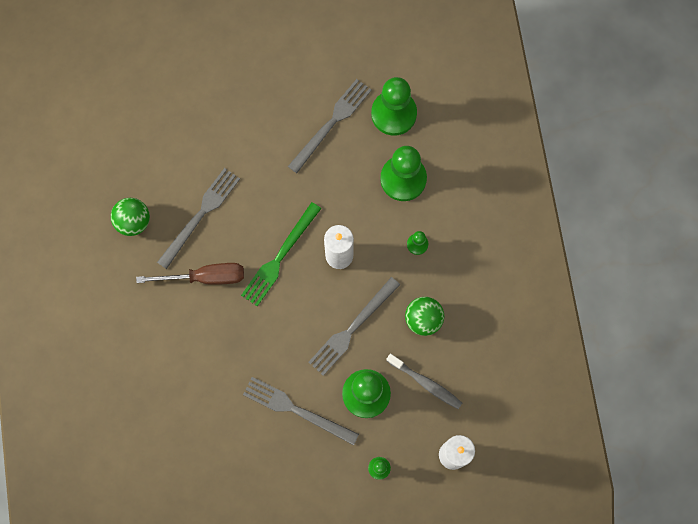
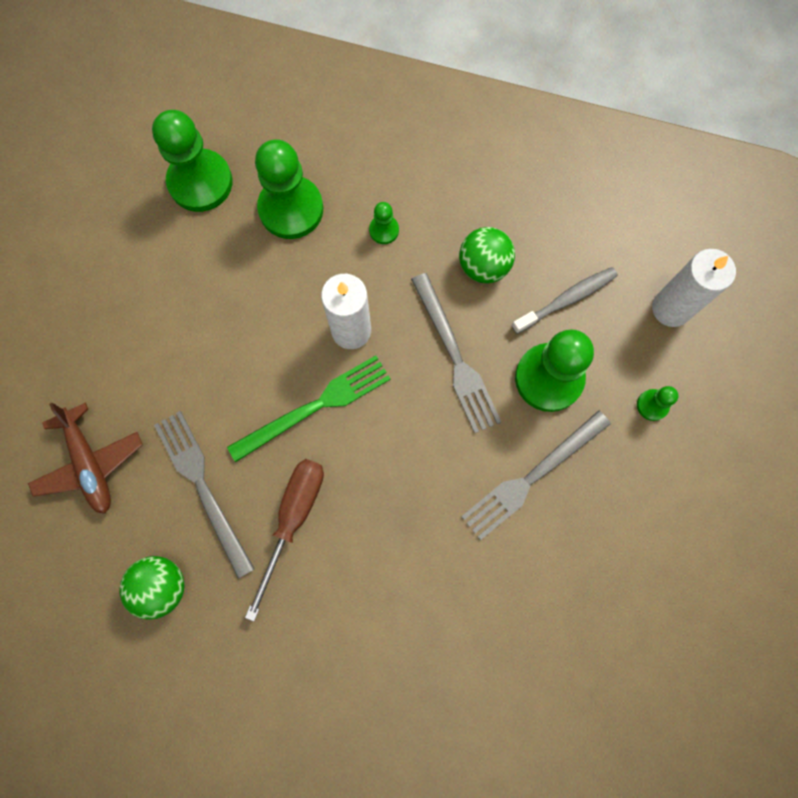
camera: 65 degrees left, 0 degrees up
green fork [241,202,321,306] -> green fork turned 90 degrees counterclockwise [227,355,391,462]
grey fork [288,79,372,173] -> none
none -> brown plane [28,403,143,514]

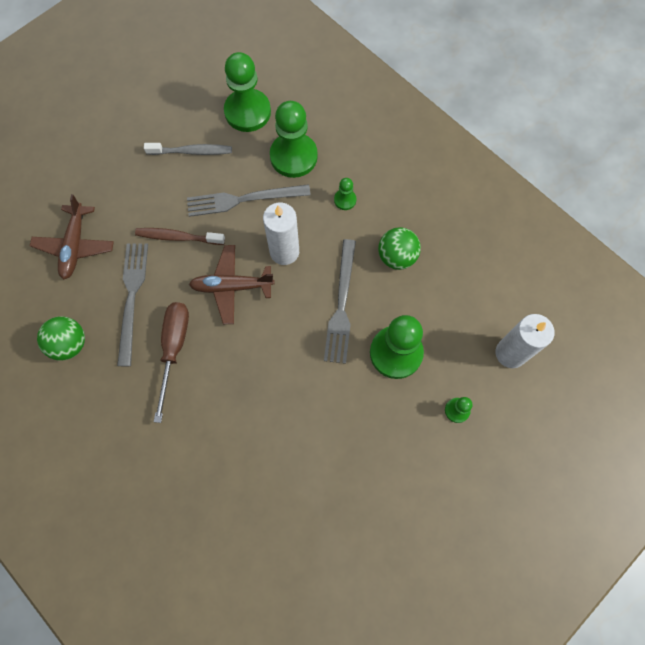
camera: 30 degrees right, 5 degrees down
green fork [227,355,391,462] -> brown plane [189,245,275,324]
brown screwdriver [245,459,324,621] -> brown screwdriver turned 45 degrees counterclockwise [154,302,189,423]
grey fork [461,411,611,540] -> grey fork moved to [187,184,311,217]
grey toothbrush [512,267,618,334] -> grey toothbrush moved to [144,143,232,155]
none -> brown toothbrush [135,228,225,245]

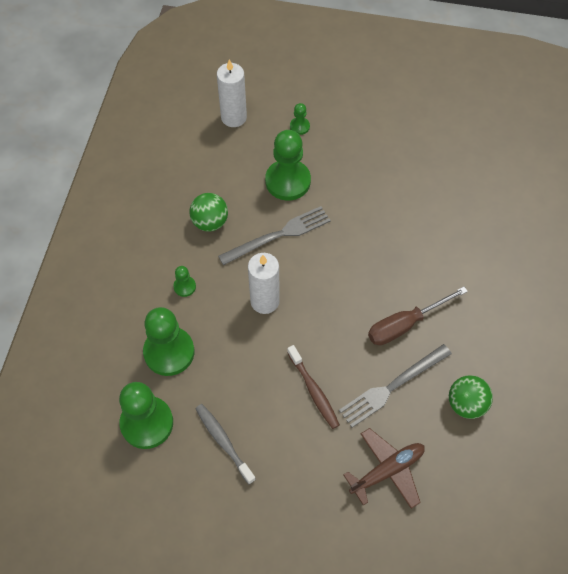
camera: 125 degrees left, 10 degrees down
grey fork [187,184,311,217] -> none
brown plane [189,245,275,324] -> none

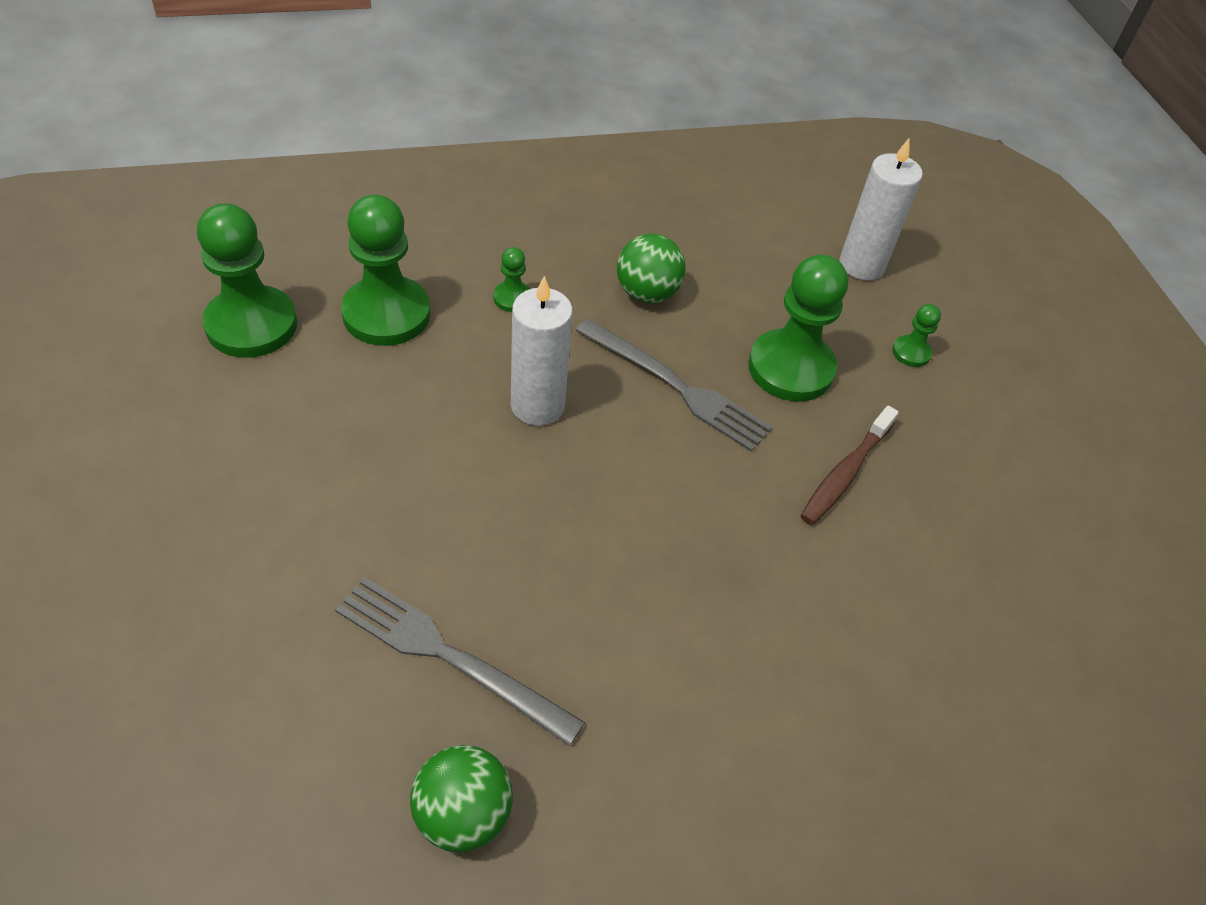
camera: 60 degrees right, 10 degrees down
grey toothbrush [195,404,256,484] -> none
brown toothbrush [287,345,340,429] -> brown toothbrush moved to [800,406,899,525]
brown plane [343,428,425,509] -> none
brown screwdriver [368,286,468,345] -> none

